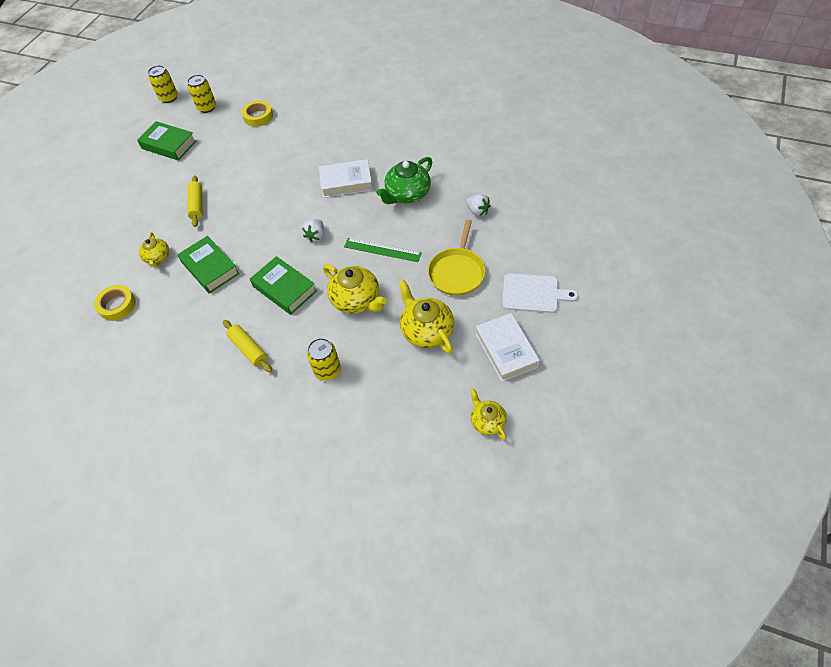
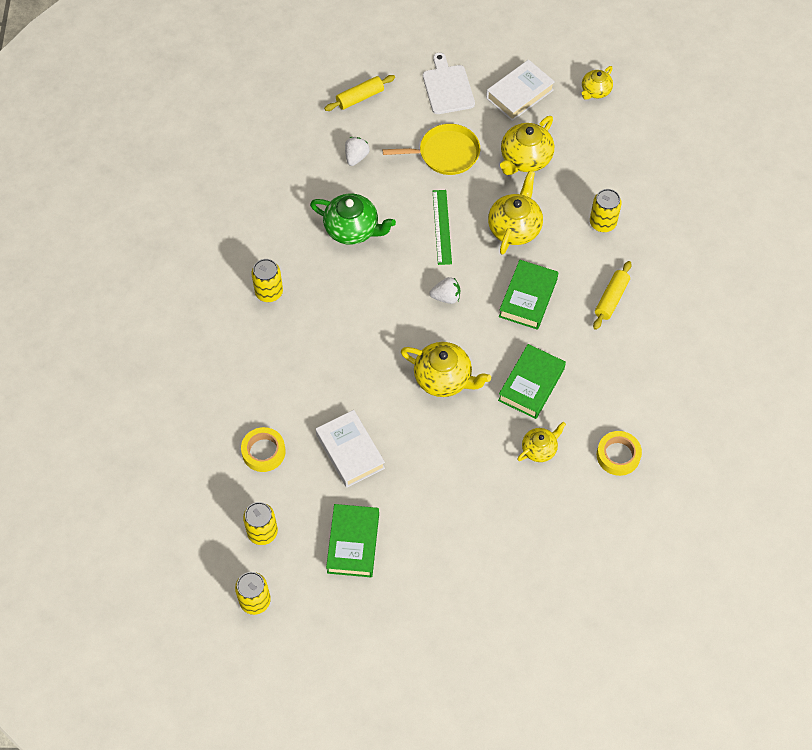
camera: 115 degrees left, 5 degrees up
yellow rolling pin [188,176,202,227] -> yellow rolling pin moved to [324,75,395,111]
white book [319,159,373,198] -> white book moved to [316,410,385,488]
none -> yellow can [252,259,283,302]
none -> yellow teapot [401,342,491,397]

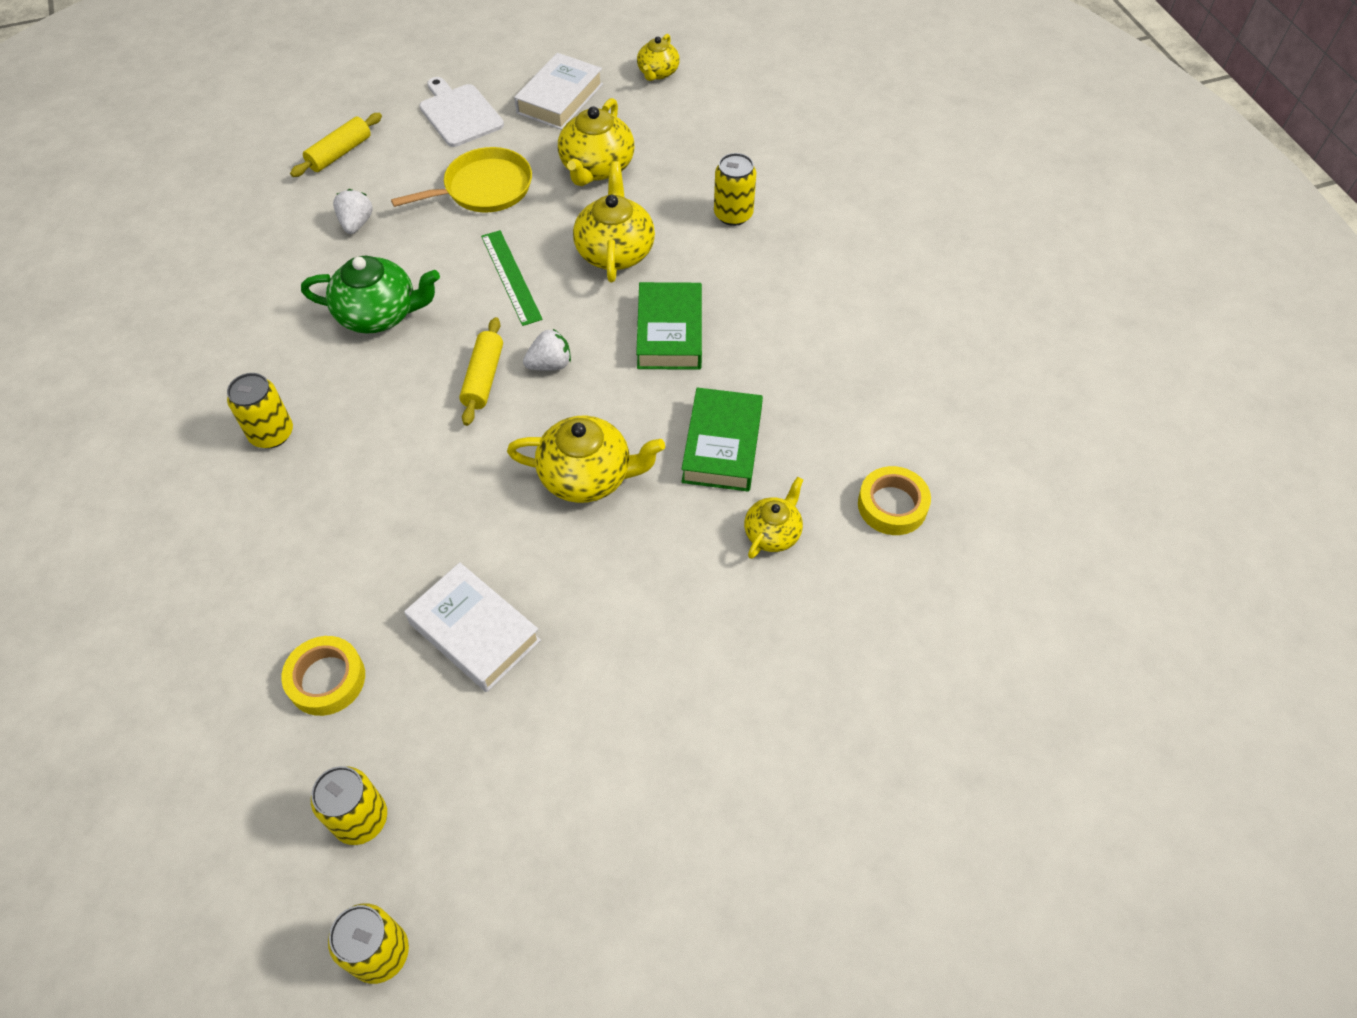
camera: 20 degrees left, 5 degrees down
green book [326,504,379,577] -> none
yellow rolling pin [593,261,631,330] -> yellow rolling pin moved to [459,317,503,426]

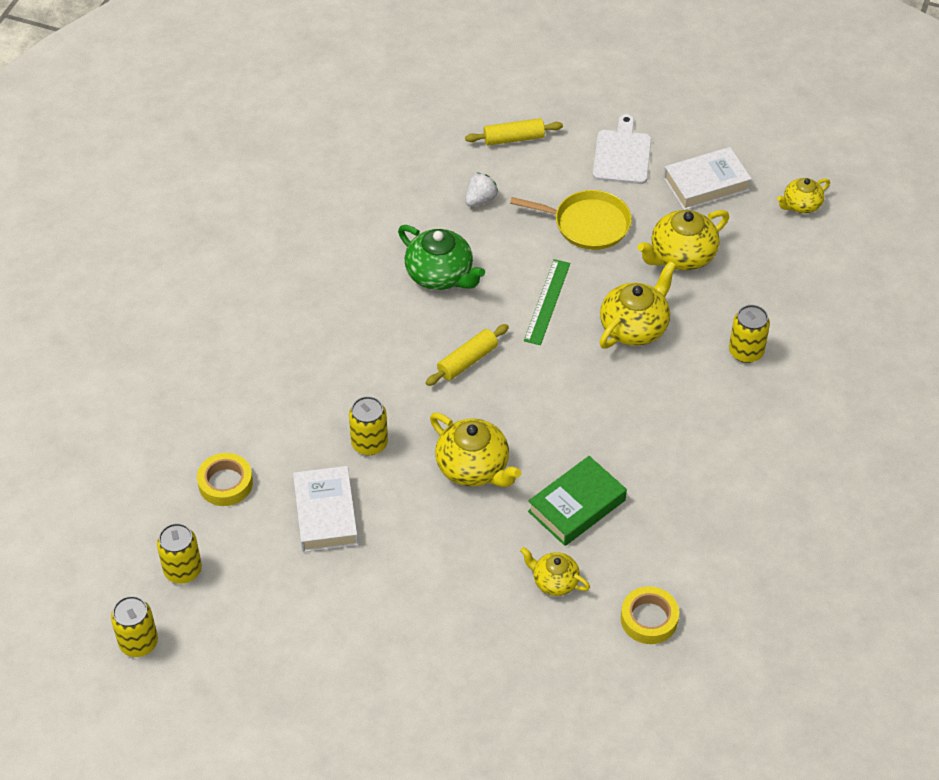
camera: 40 degrees right, 5 degrees down
yellow can [227,373,293,448] -> yellow can moved to [349,396,388,455]
white strawberry [523,329,571,371] -> none
green book [636,282,702,370] -> none
yellow teapot [744,477,803,559] -> yellow teapot turned 135 degrees counterclockwise [520,547,590,596]

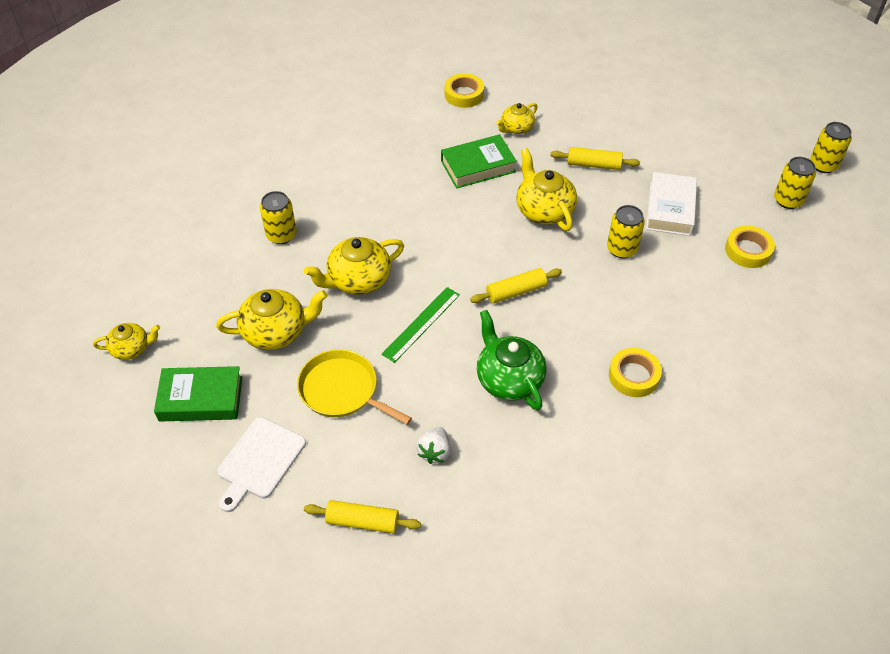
camera: 160 degrees left, 0 degrees up
white strawberry [465,173,498,207] -> white strawberry turned 45 degrees counterclockwise [416,427,451,464]
yellow teapot [520,547,590,596] -> yellow teapot turned 90 degrees clockwise [496,103,538,134]
white book [664,147,752,210] -> green book [154,366,242,421]
none -> yellow rolling pin [550,147,640,170]
none -> yellow tape [609,348,662,397]

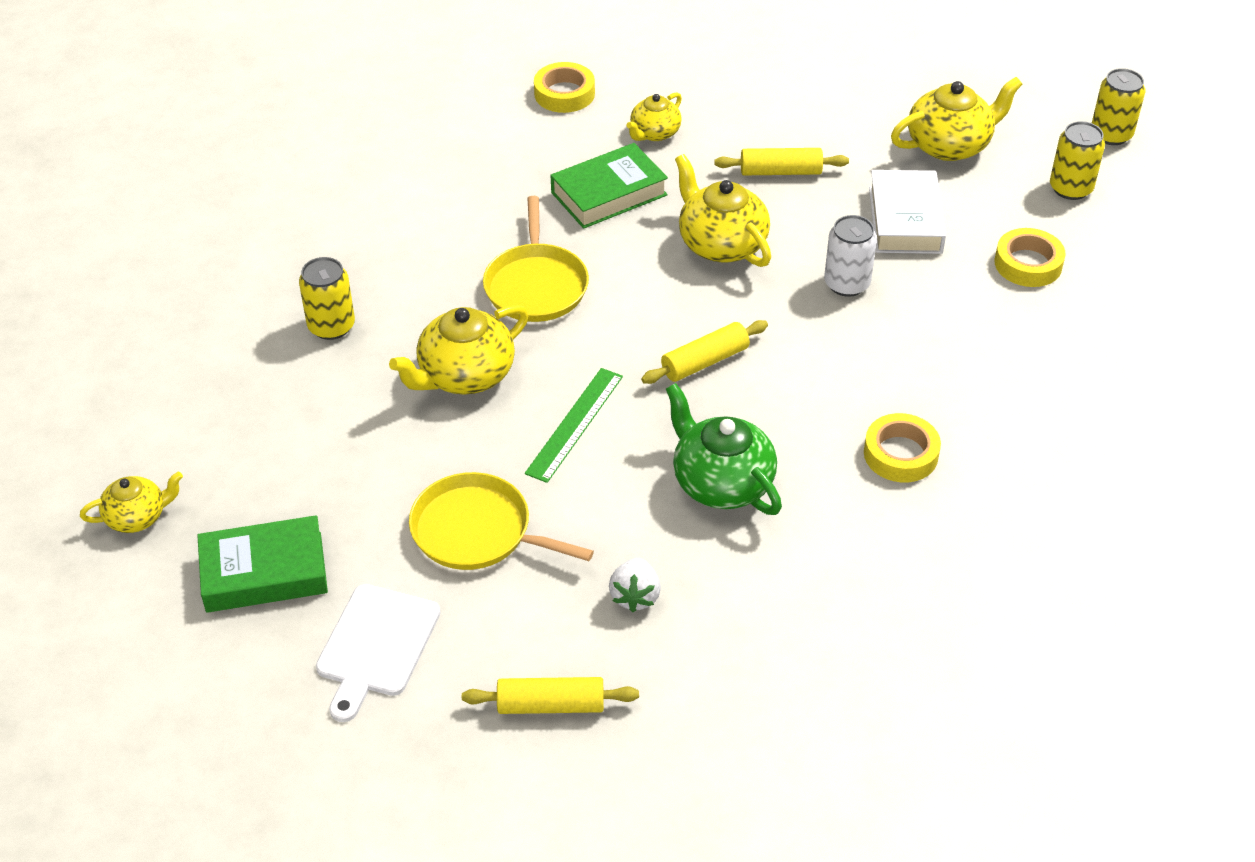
camera: 10 degrees left, 5 degrees down
yellow teapot [216,289,328,350] -> yellow teapot moved to [891,77,1023,161]
yellow can [607,205,645,258] -> white can [824,215,877,297]
none -> yellow pan [483,196,589,322]

